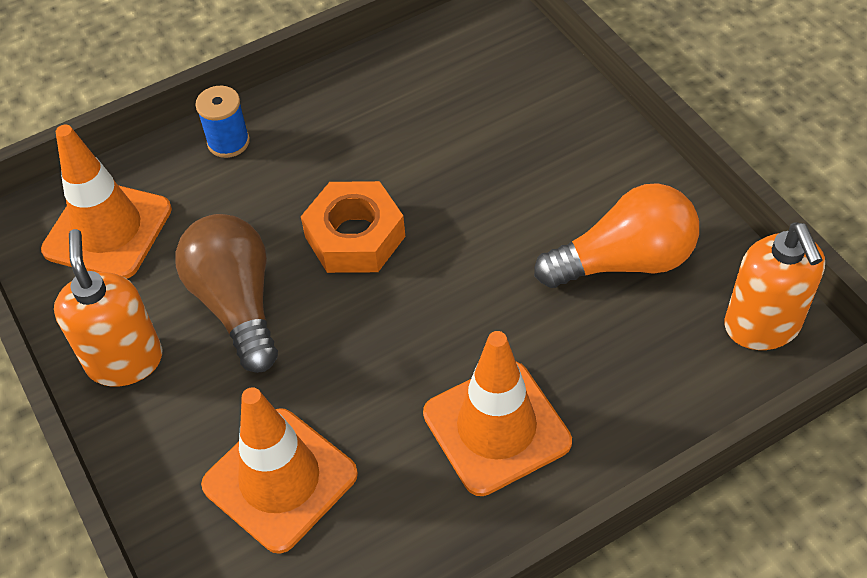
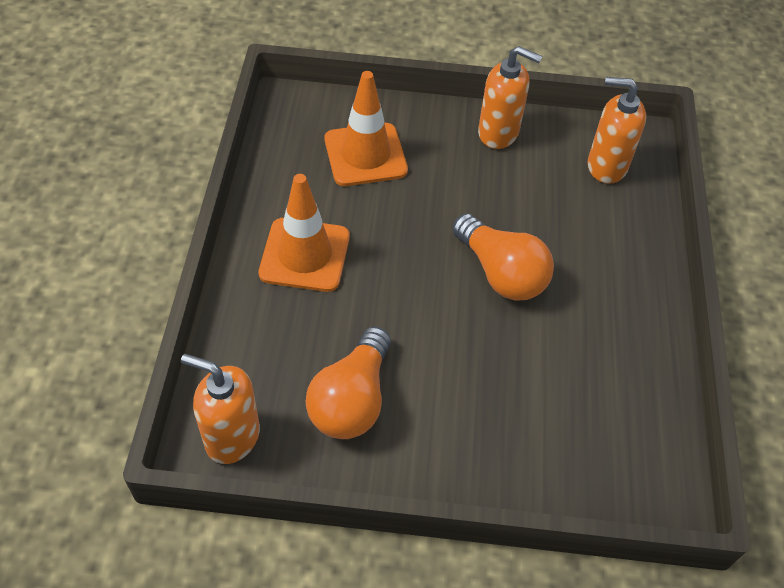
camera: 120 degrees right, 0 degrees up
orange traffic cone [41,124,172,279] -> orange soap dispenser [588,77,646,184]
brown light bulb [175,214,278,373] -> none
blue spool [195,86,250,158] -> none
orange nut [301,181,406,273] -> orange light bulb [452,214,554,301]

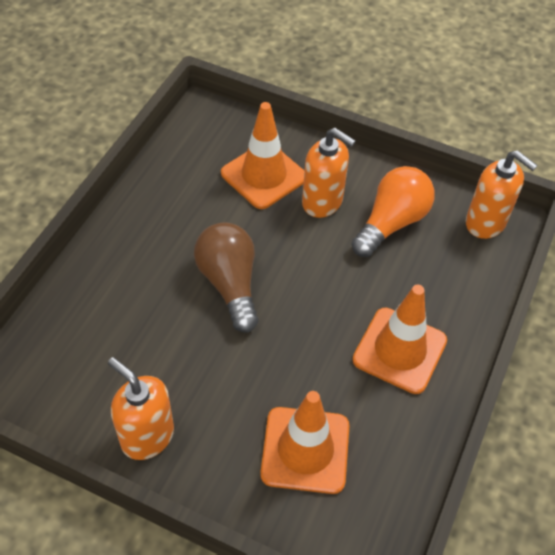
camera: 160 degrees left, 0 degrees up
orange light bulb [452,214,554,301] -> brown light bulb [194,222,259,332]
orange soap dispenser [588,77,646,184] -> orange soap dispenser moved to [302,128,355,218]
none -> orange traffic cone [221,102,304,209]

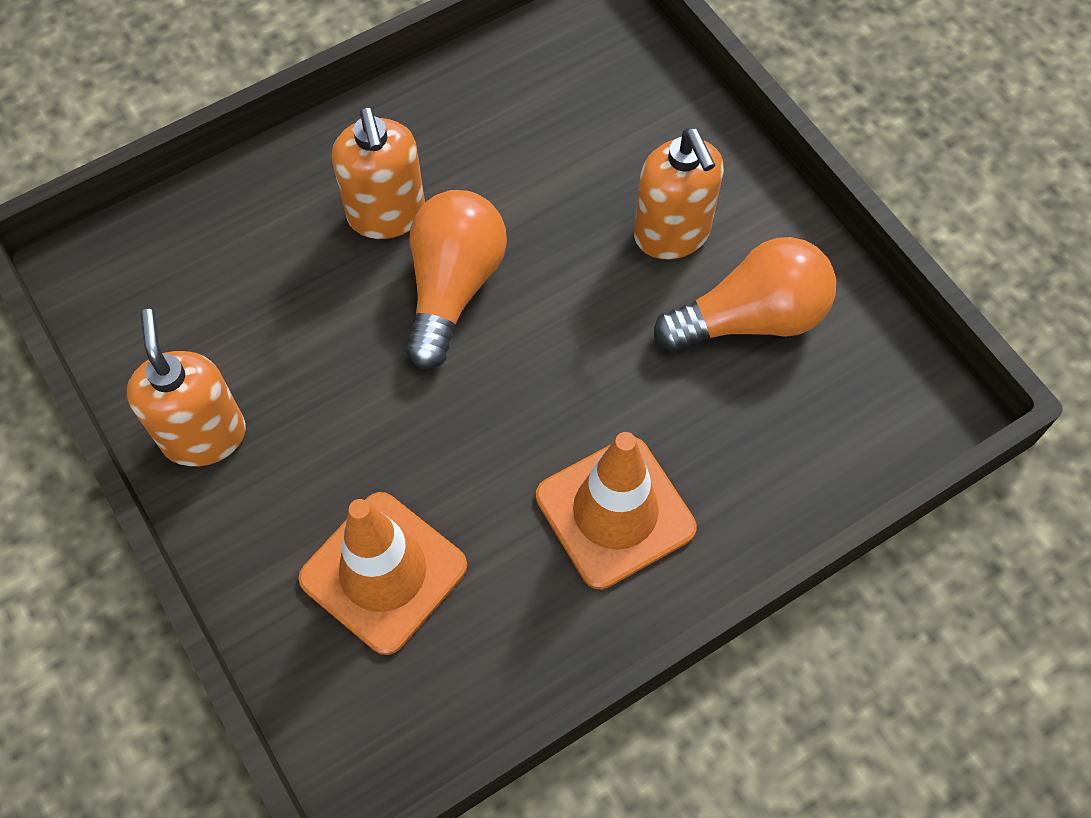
camera: 35 degrees right, 10 degrees up
brown light bulb [194,222,259,332] -> orange light bulb [406,190,507,370]
orange traffic cone [221,102,304,209] -> none
orange soap dispenser [466,150,538,239] -> orange soap dispenser moved to [332,107,425,239]

